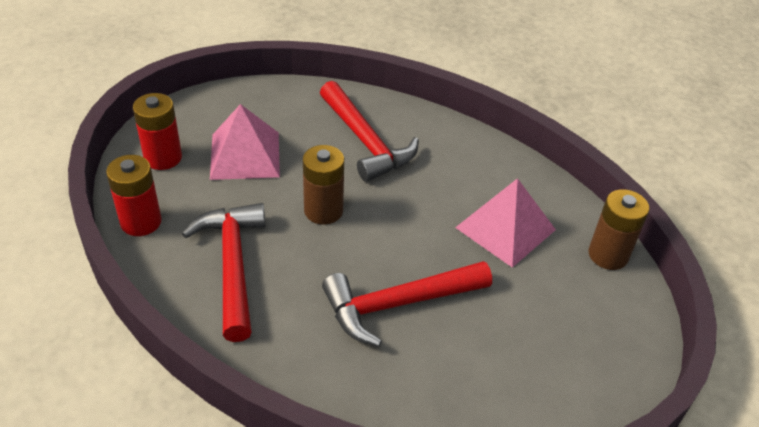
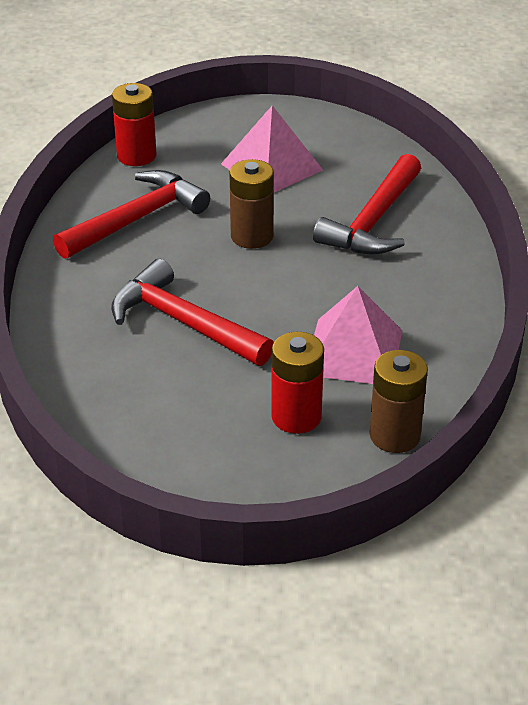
camera: 60 degrees right, 5 degrees down
red battery [133,93,182,170] -> red battery moved to [271,332,324,434]

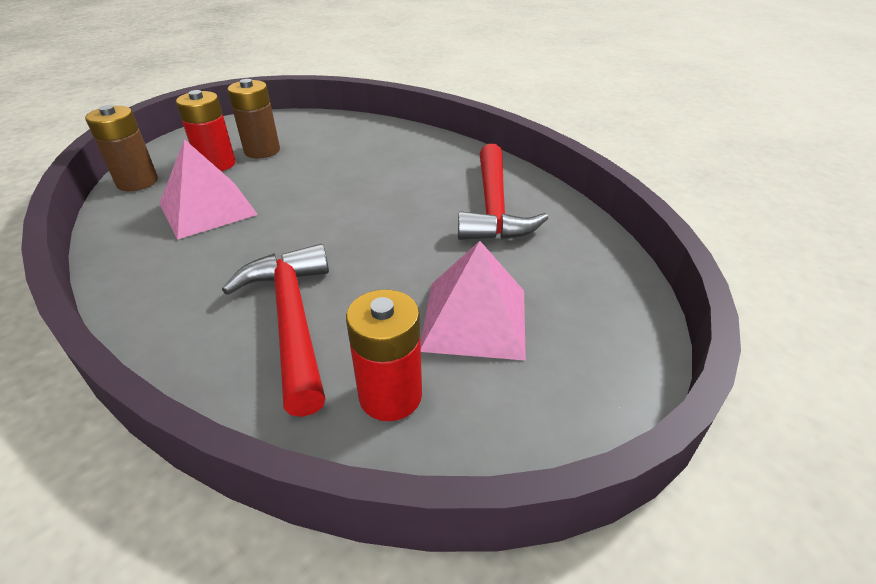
camera: 135 degrees right, 0 degrees up
red hammer [111,259,273,366] -> none
red battery [112,83,157,166] -> red battery moved to [346,289,422,421]
brown battery [229,159,274,249] -> brown battery moved to [228,79,280,158]

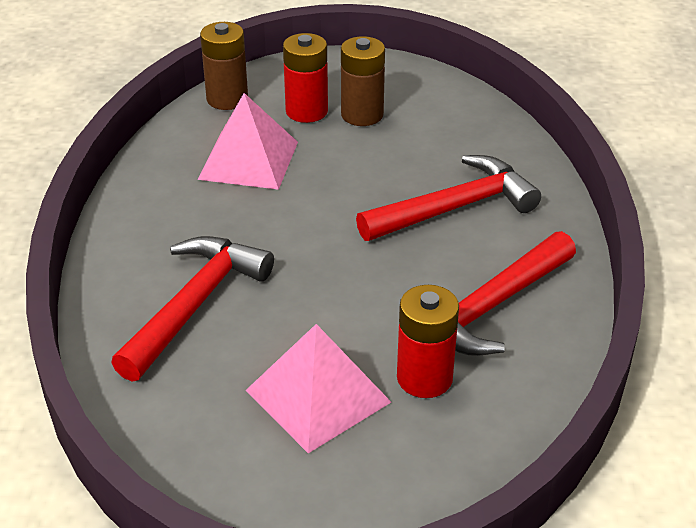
camera: 45 degrees right, 0 degrees up
red battery [346,289,422,421] -> red battery moved to [397,285,459,398]
none -> red hammer [356,155,541,241]

